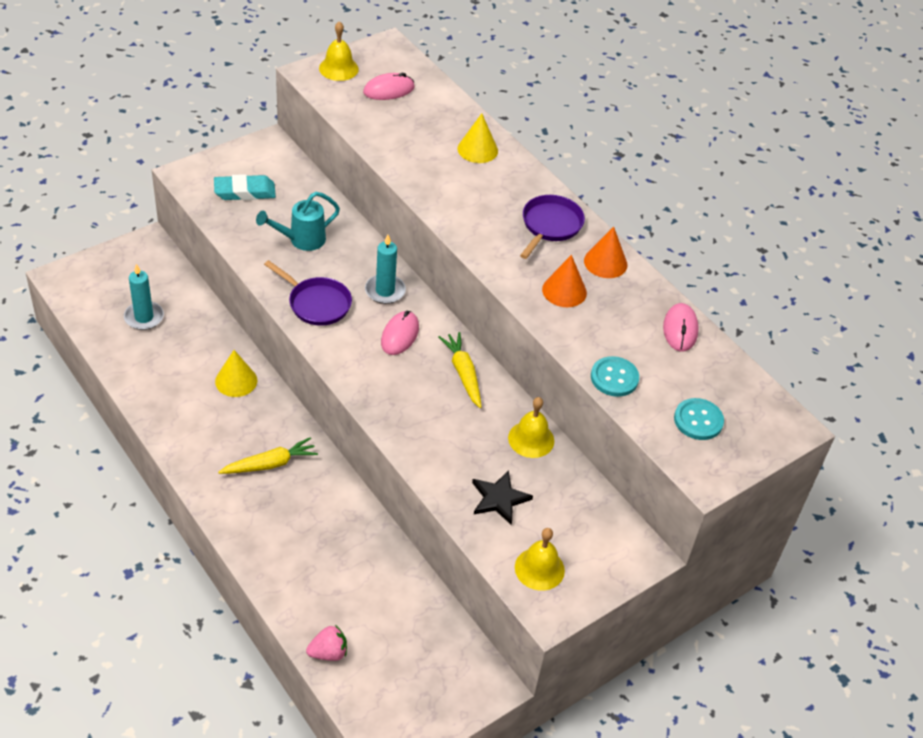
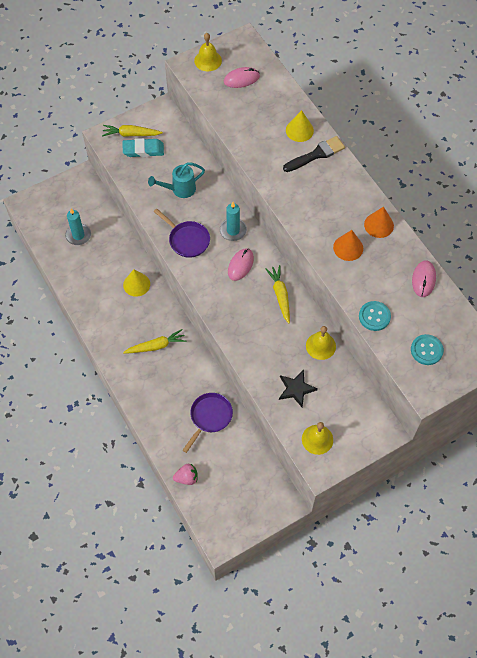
camera: 10 degrees right, 15 degrees up
purple pan [520,195,585,259] -> purple pan moved to [182,393,233,453]
none -> yellow carrot [102,125,163,137]
none -> black brush [283,136,345,172]

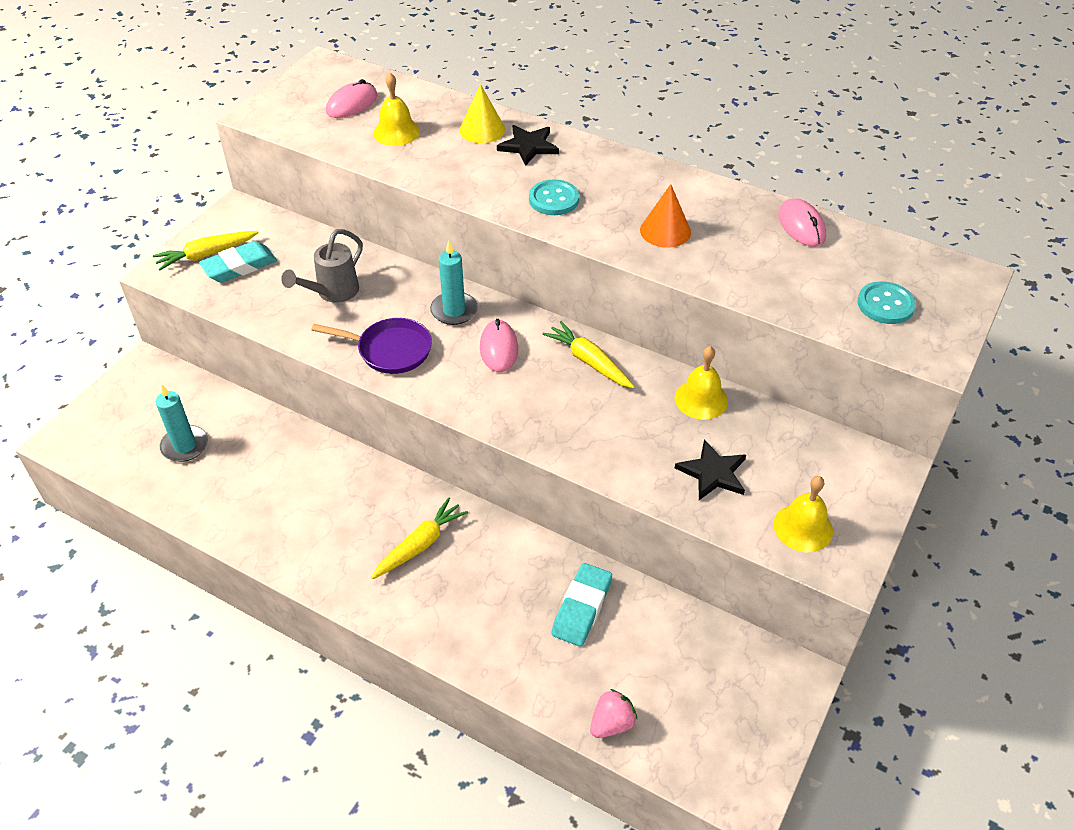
camera: 30 degrees left, 15 degrees down
yellow cone [123,270,150,297] -> none
turquoise watering can [148,162,205,198] -> grey watering can [281,229,363,303]
purple pan [182,393,233,453] -> turquoise eraser [551,563,612,646]
yellow bell [194,33,222,71] -> yellow bell moved to [373,73,420,146]
black brush [283,136,345,172] -> black star [497,125,559,166]
turquoise button [359,301,391,331] -> turquoise button moved to [529,179,579,215]
orange cone [364,207,394,238] -> none

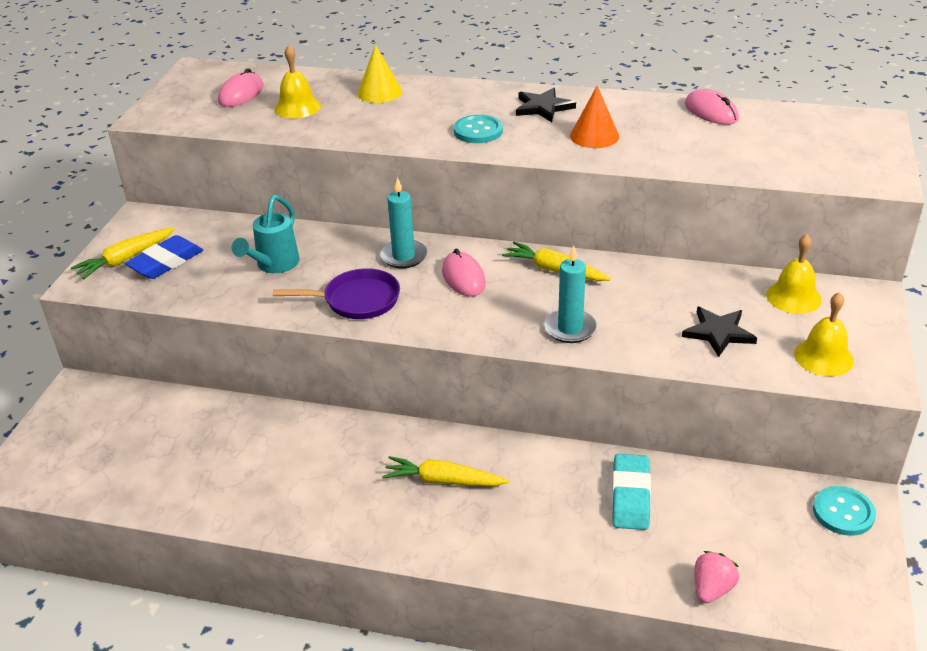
camera: 15 degrees left, 10 degrees down
turquoise candle [156,384,208,462] -> turquoise candle moved to [544,246,597,343]
turquoise eraser [199,241,277,283] -> blue eraser [125,235,203,279]
grey watering can [281,229,363,303] -> turquoise watering can [232,195,300,273]
yellow carrot [371,498,468,579] -> yellow carrot turned 105 degrees counterclockwise [382,456,509,486]
black star [497,125,559,166] -> black star moved to [516,88,576,122]
yellow bell [675,346,728,420] -> yellow bell moved to [766,234,822,314]
turquoise button [858,281,916,324] -> turquoise button moved to [813,486,876,536]

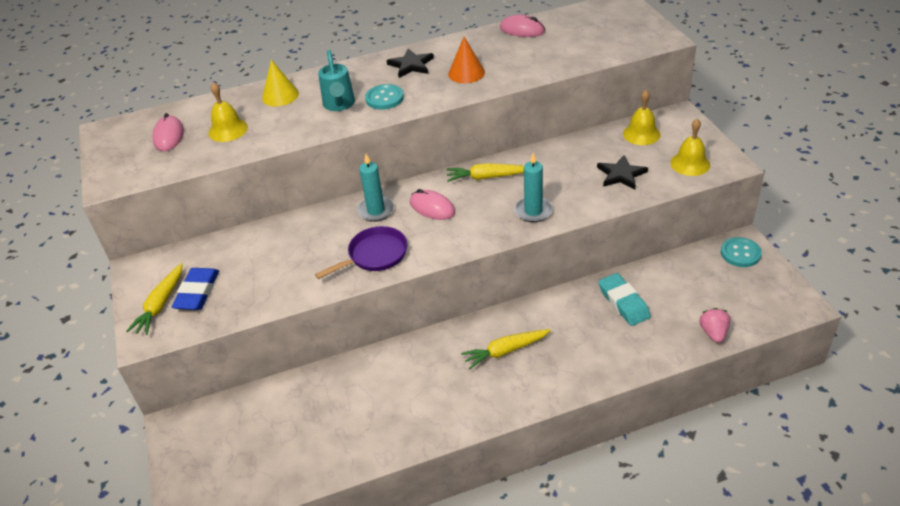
camera: 30 degrees left, 5 degrees up
turquoise watering can [232,195,300,273] -> turquoise watering can moved to [318,50,355,111]

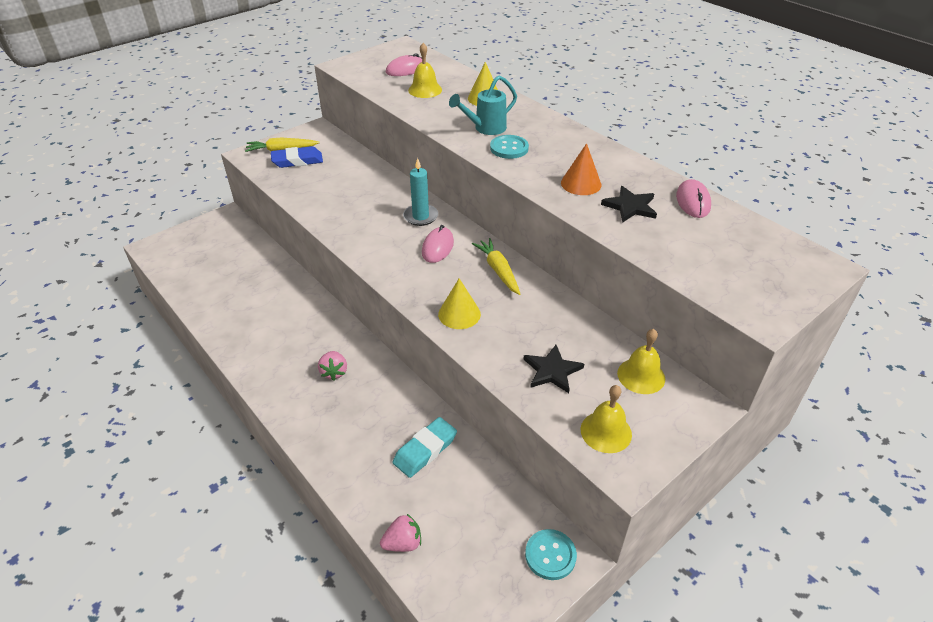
camera: 65 degrees right, 0 degrees up
purple pan [315,226,407,279] -> none
black star [387,48,434,78] -> black star moved to [601,186,657,223]
yellow carrot [461,329,551,369] -> pink strawberry [318,351,347,381]
turquoise candle [514,153,553,222] -> yellow cone [438,278,481,329]

